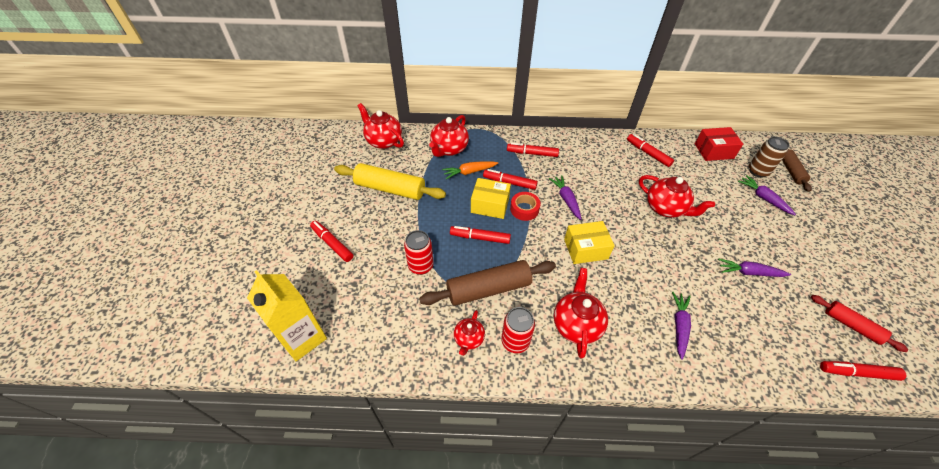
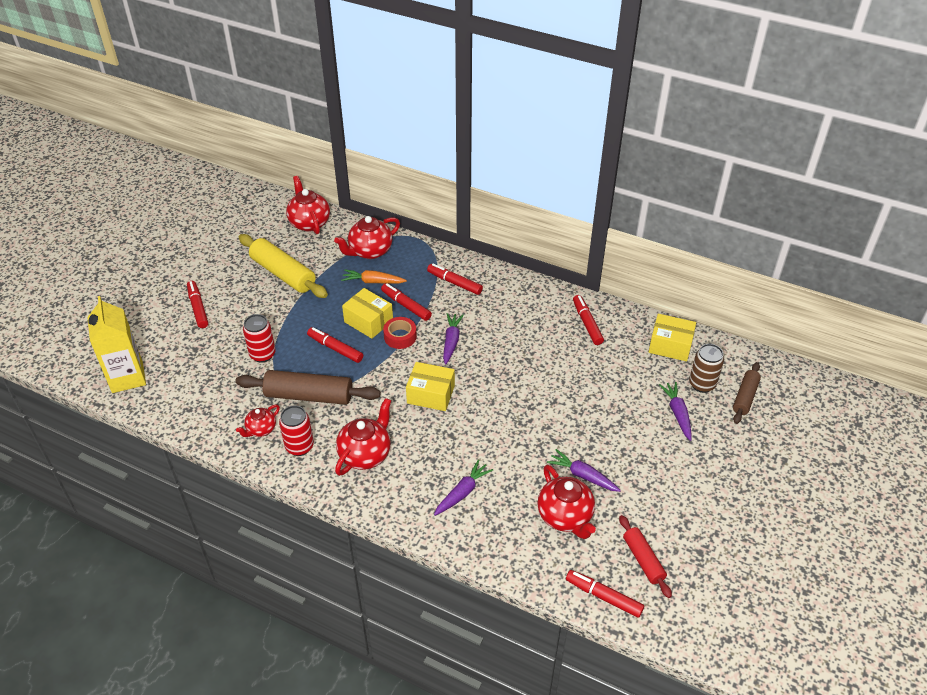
camera: 25 degrees right, 5 degrees down
red teapot [639,175,715,218] -> red teapot moved to [537,465,596,539]
red box [695,127,743,161] -> yellow box [649,314,696,361]

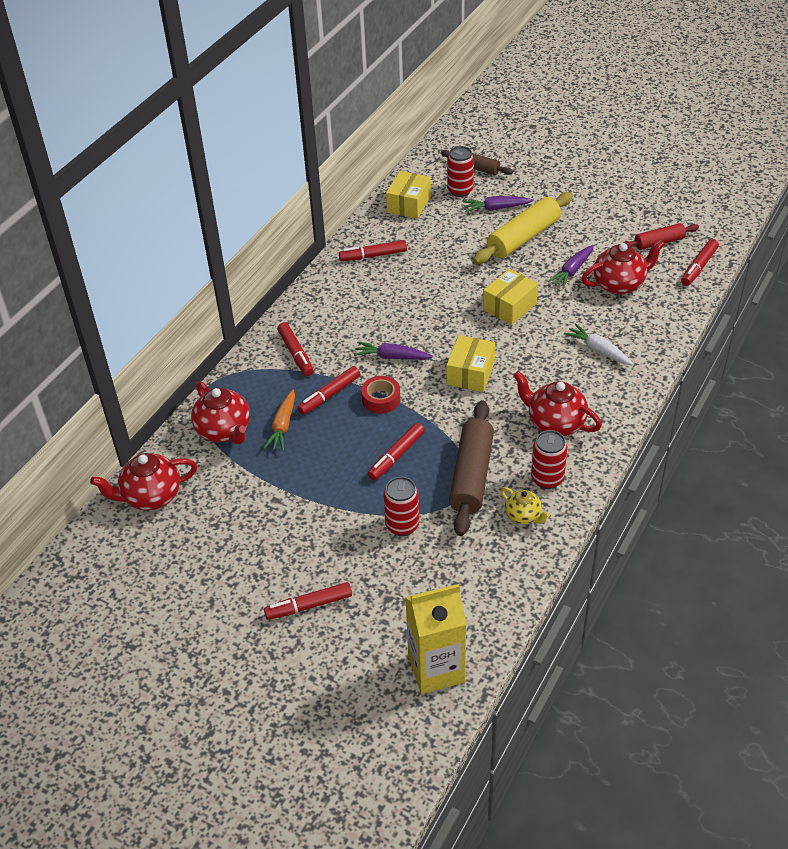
camera: 85 degrees left, 0 degrees up
red teapot [236,405,280,437] -> yellow teapot [500,487,550,524]
yellow rolling pin [239,234,328,298] -> yellow rolling pin moved to [473,192,573,264]
yellow box [342,288,393,339] -> yellow box moved to [483,269,538,325]
red marker [427,264,483,295] -> red marker turned 60 degrees counterclockwise [277,322,314,376]
purple carrot [434,460,493,516] -> white carrot [564,323,634,366]
brown can [689,344,724,393] -> red can [447,146,474,197]

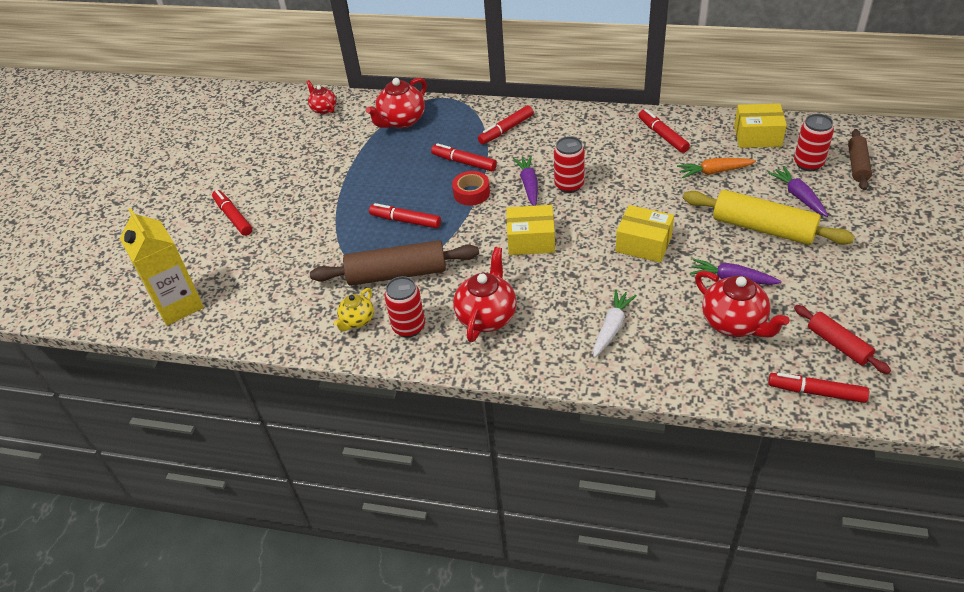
camera: 75 degrees right, 0 degrees up
red teapot [90,453,197,510] -> red teapot [307,80,336,114], size x0.59
orange carrot [263,389,295,451] -> orange carrot moved to [677,158,756,178]
red can [383,477,419,536] -> red can moved to [554,136,585,193]

